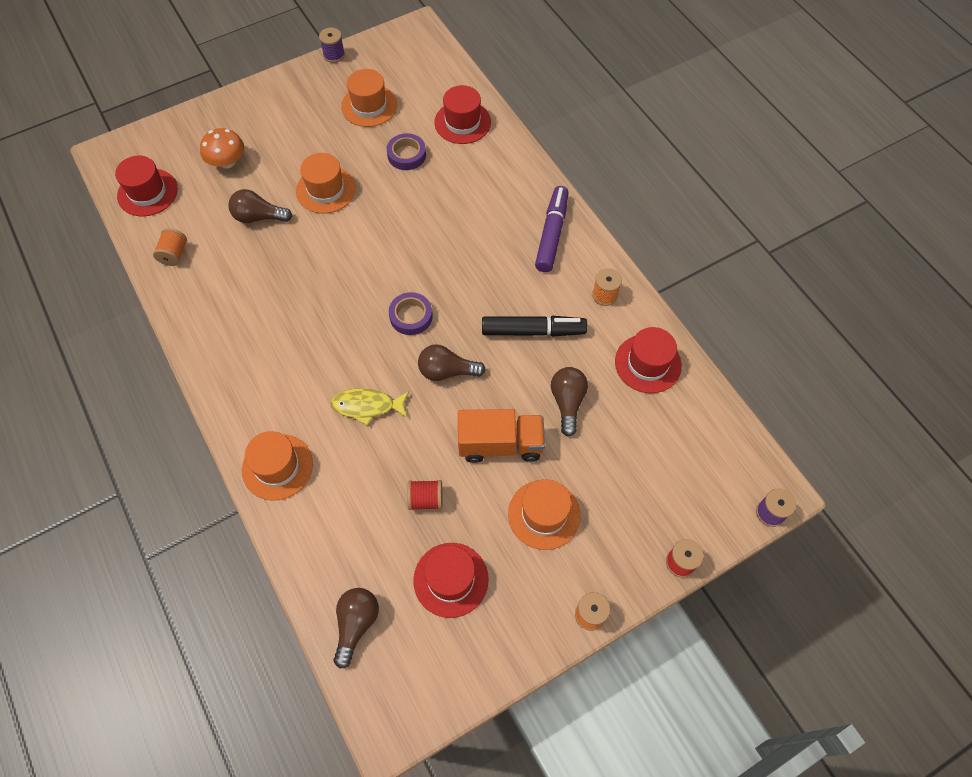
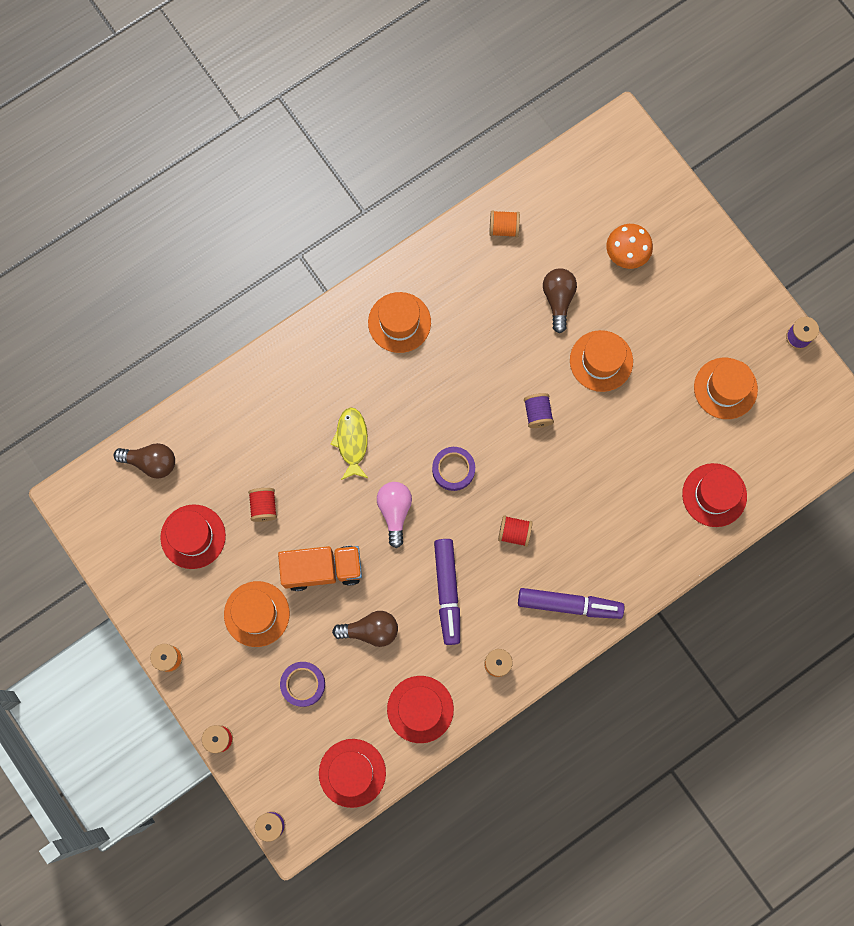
camera: 85 degrees right, 15 degrees up
red hat [115,155,178,216] -> red hat moved to [319,739,386,808]
orange hat [242,431,313,501] -> orange hat moved to [368,292,431,353]
purple tape [387,133,426,170] -> purple tape moved to [280,662,325,707]
brown light bulb [418,344,486,381] -> pink light bulb [377,482,412,548]
orange truck [458,409,545,463] -> orange truck turned 90 degrees counterclockwise [278,546,362,591]
black marker [482,316,587,337] -> purple marker [434,539,460,645]
none -> red spool [498,515,533,547]
none -> purple spool [524,393,554,428]

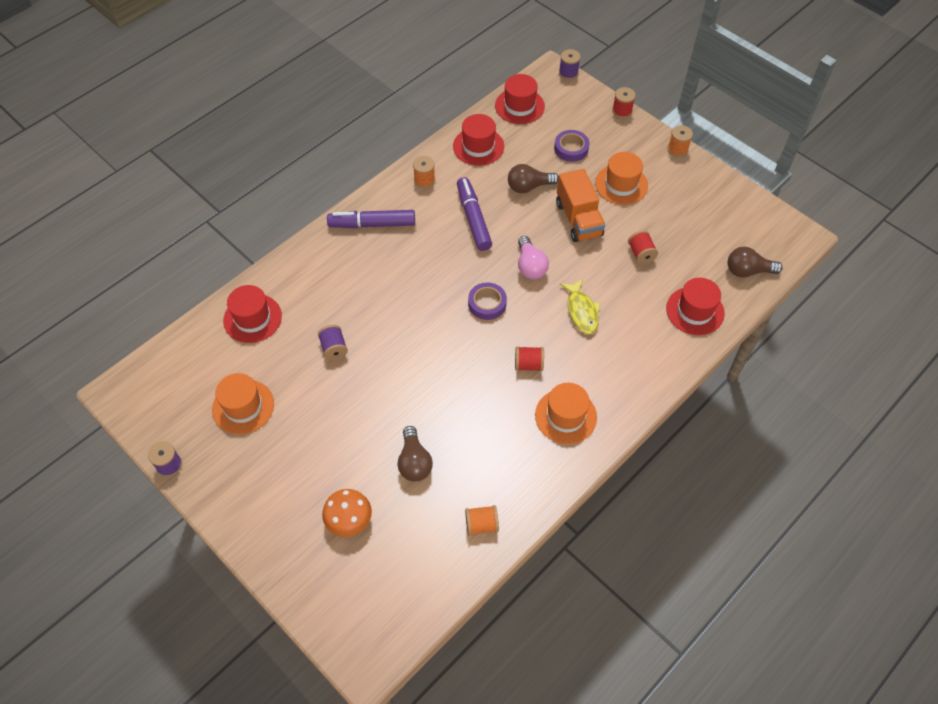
camera: 170 degrees right, 20 degrees down
red hat [160,504,226,569] -> red hat moved to [666,278,725,335]
orange truck [278,546,362,591] -> orange truck turned 90 degrees counterclockwise [556,169,605,242]
red spool [498,515,533,547] -> red spool moved to [515,346,544,371]
purple spool [524,393,554,428] -> purple spool moved to [318,325,348,360]
orange hat [570,330,633,392] -> none

